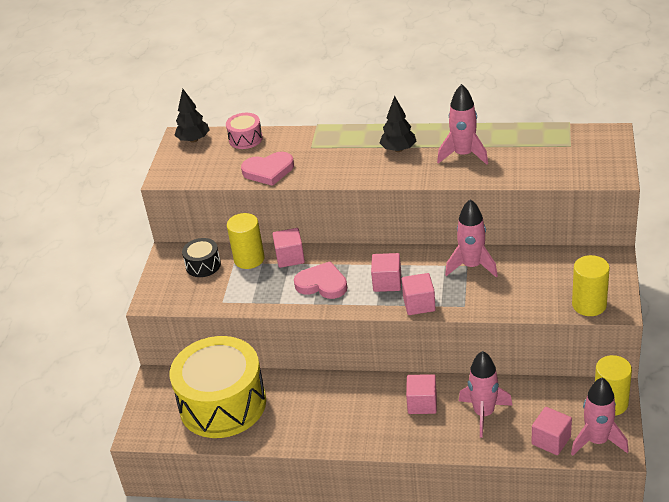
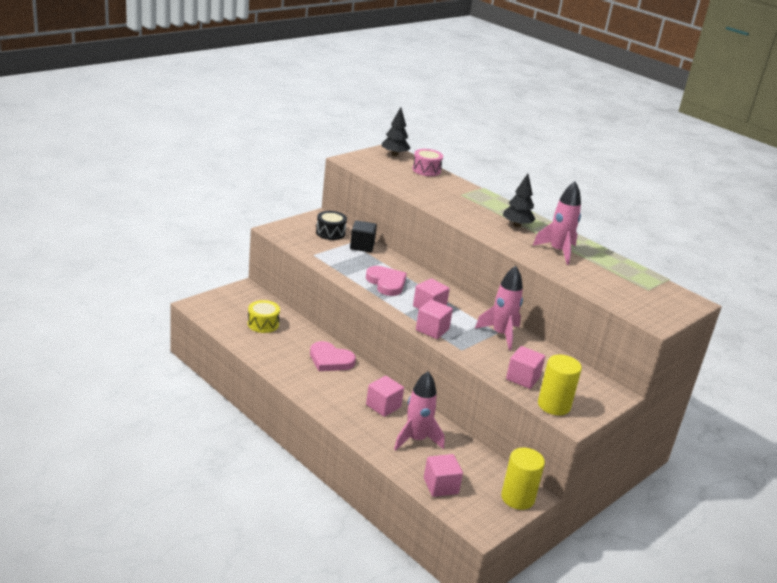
camera: 30 degrees right, 10 degrees down
yellow drum [170,336,266,438] -> yellow drum [248,300,280,333], size x0.42
yellow cylinder [227,213,265,269] -> black cube [350,220,377,252]
pink heart [241,152,294,186] -> pink heart moved to [310,341,356,371]
pink cube [272,228,305,268] -> pink cube moved to [506,346,545,389]
pink rocket [571,377,629,456] -> none

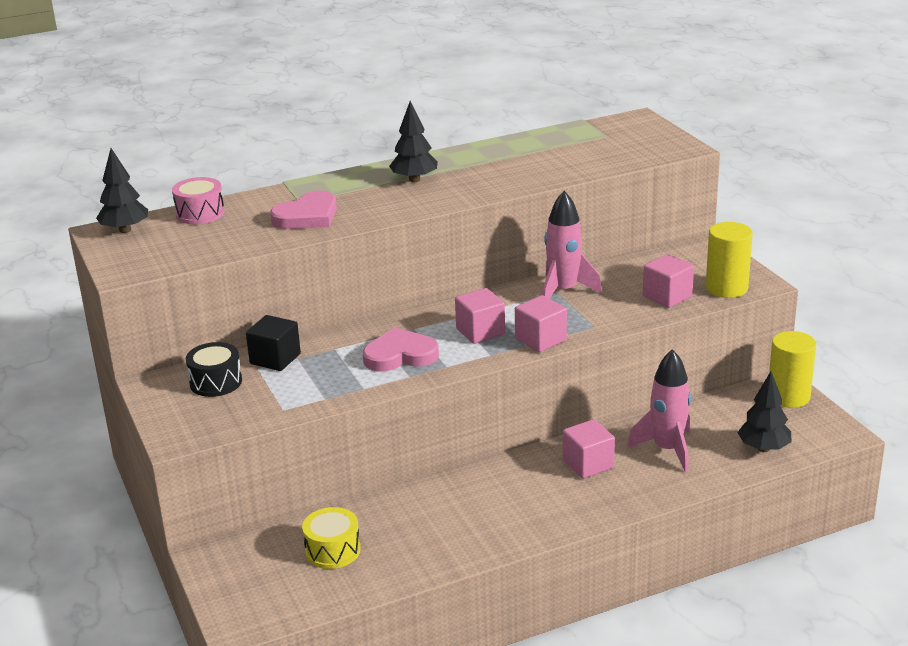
camera: 65 degrees left, 0 degrees up
pink heart [310,341,356,371] -> pink heart moved to [270,191,337,229]
pink cube [424,454,463,497] -> black tree [738,372,791,452]
pink rocket [533,181,581,265] -> none

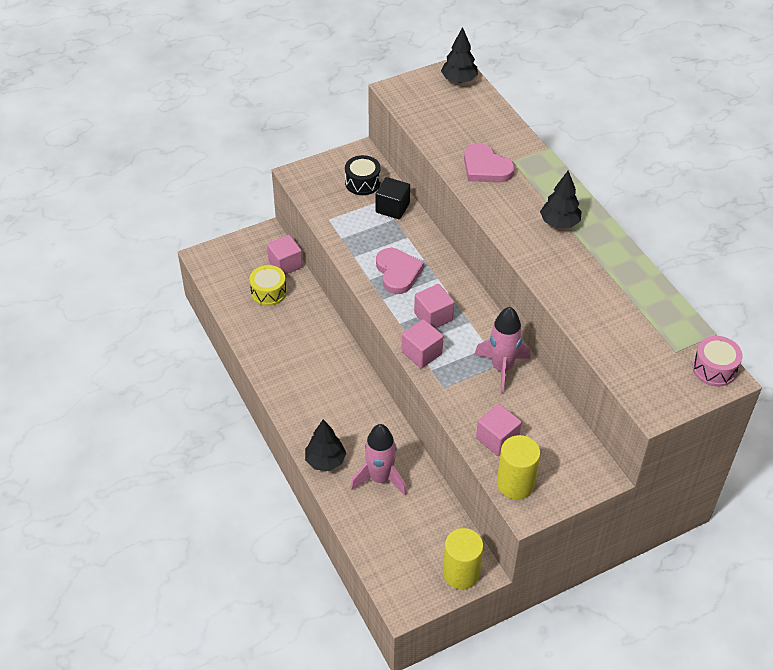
camera: 85 degrees right, 20 degrees up
pink drum [172,177,225,224] -> pink drum moved to [692,336,743,387]
pink cube [563,419,615,479] -> pink cube moved to [267,235,303,275]
black tree [738,372,791,452] -> black tree moved to [305,419,346,471]

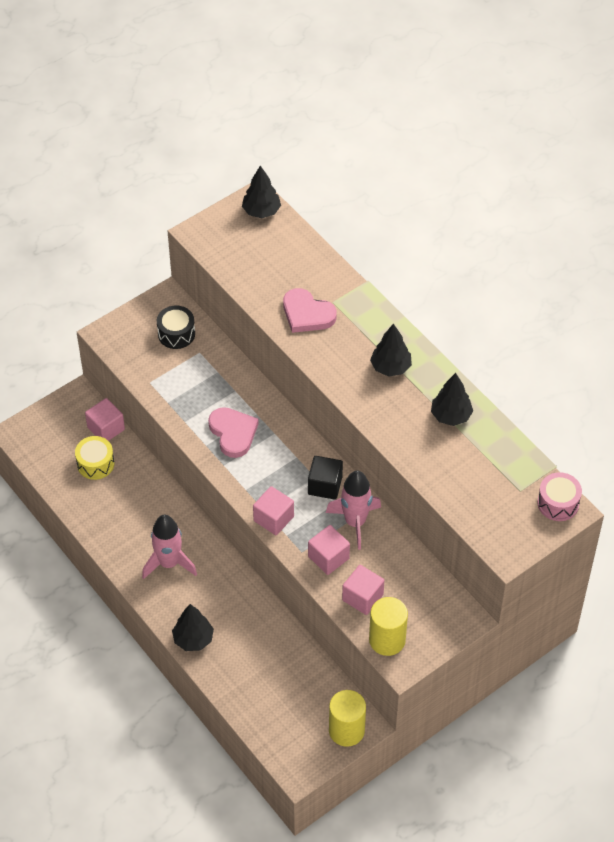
camera: 10 degrees left, 5 degrees up
pink rocket [350,424,407,496] -> pink rocket moved to [142,515,197,579]
black cube [376,177,410,219] -> black cube moved to [308,456,343,500]
pink cube [414,284,454,328] -> pink cube moved to [308,525,350,575]
none -> black tree [431,373,473,426]

